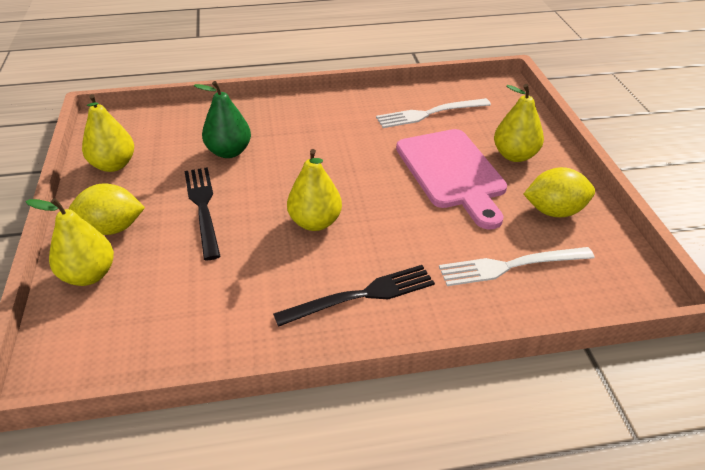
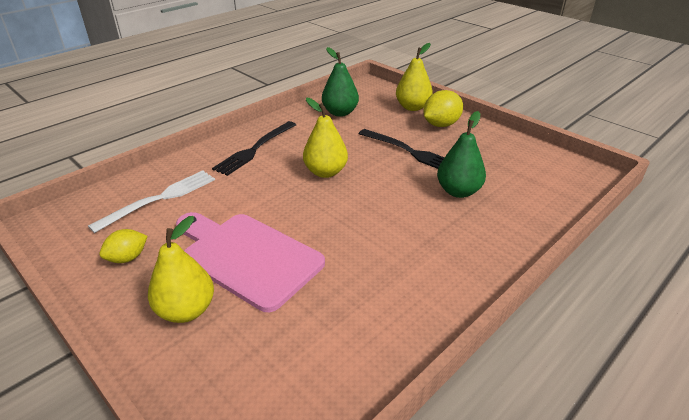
camera: 145 degrees right, 5 degrees down
yellow pear [82,94,134,172] -> none
white fork [376,98,491,128] -> none
yellow lemon [524,167,595,217] -> yellow lemon [99,229,148,263], size x0.64
none -> green pear [322,47,359,117]

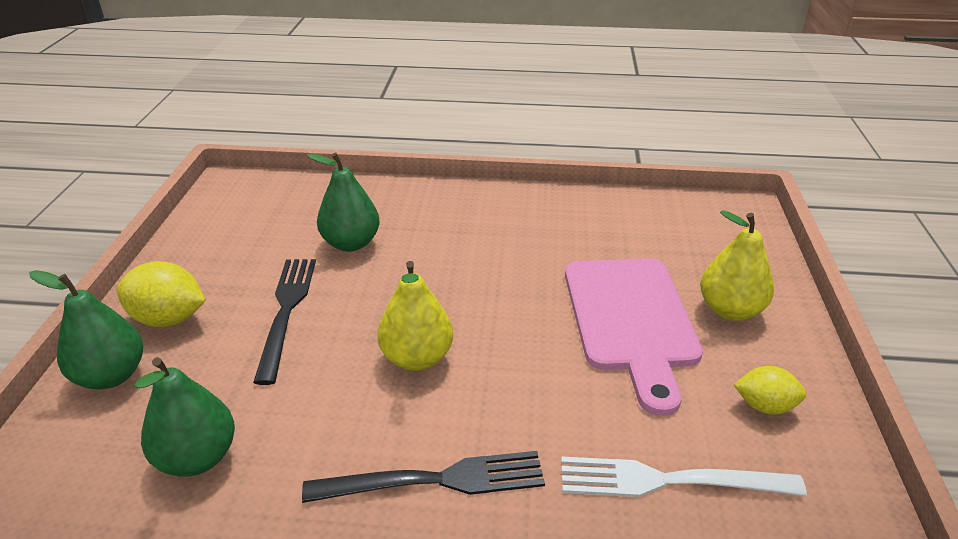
camera: 130 degrees left, 0 degrees up
yellow pear [396,43,433,111] -> green pear [29,270,143,390]

